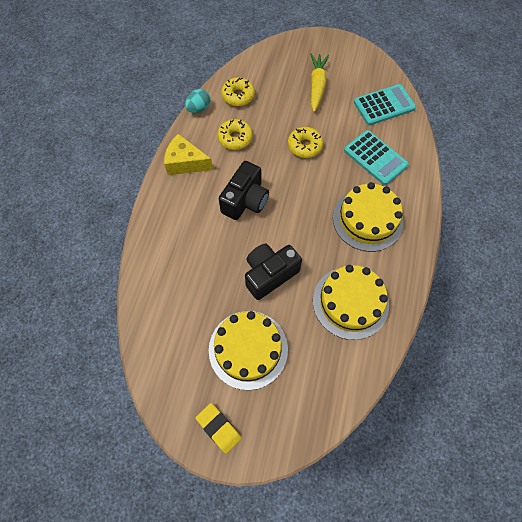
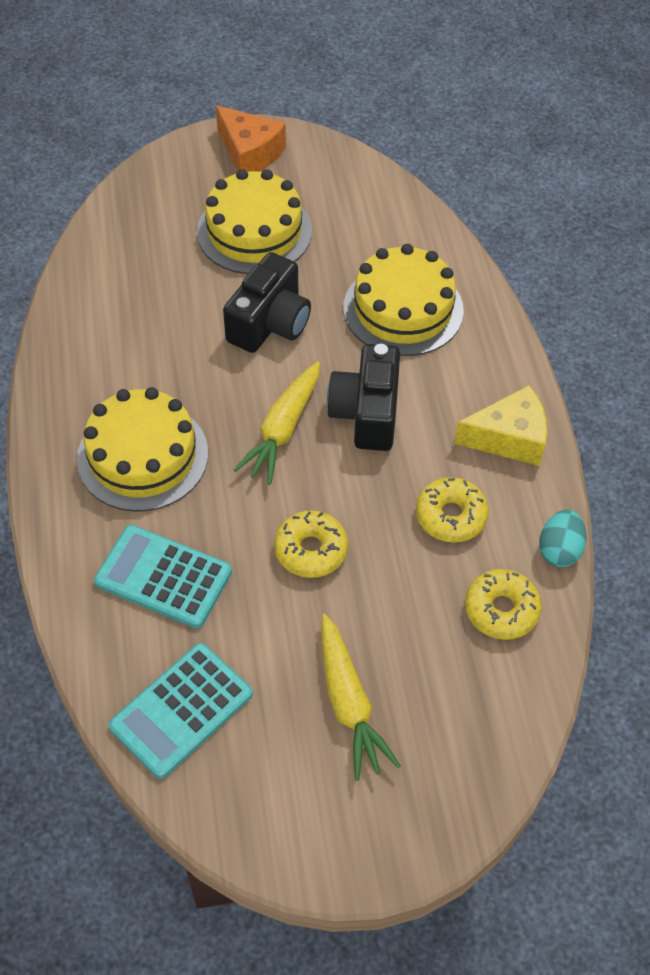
camera: 155 degrees right, 10 degrees down
yellow eraser [196,403,242,454] -> orange cheese [216,105,286,172]
yellow cake [313,265,389,340] -> yellow cake moved to [343,244,464,356]
none -> yellow carrot [233,361,320,484]

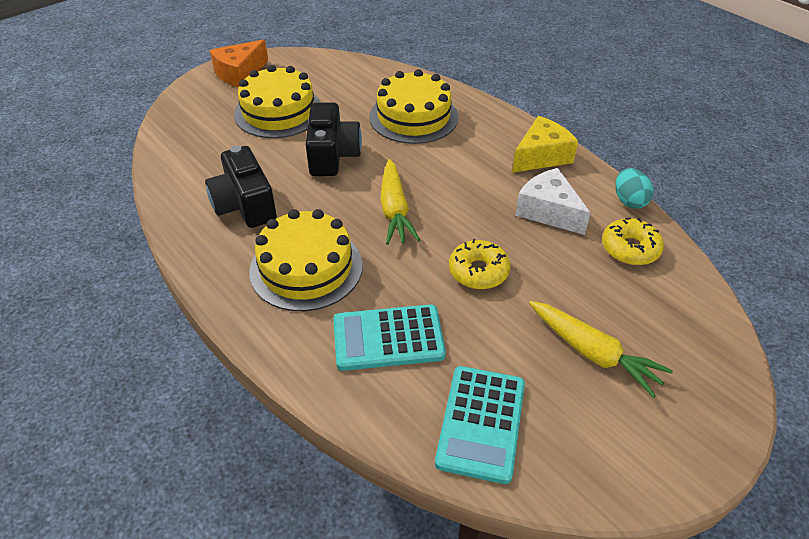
camera: 30 degrees left, 10 degrees down
orange cheese [216,105,286,172] -> orange cheese turned 120 degrees clockwise [210,39,268,88]
black camera [327,344,400,451] -> black camera moved to [205,146,277,228]
yellow donut [416,477,489,543] -> white cheese [515,168,591,235]

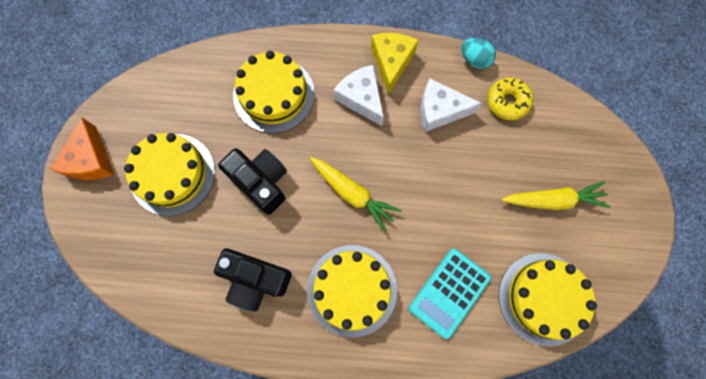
camera: 45 degrees left, 30 degrees up
turquoise calculator [435,366,525,484] -> yellow cake [499,253,597,346]
yellow donut [449,239,510,289] -> none
none -> white cheese [334,65,384,126]

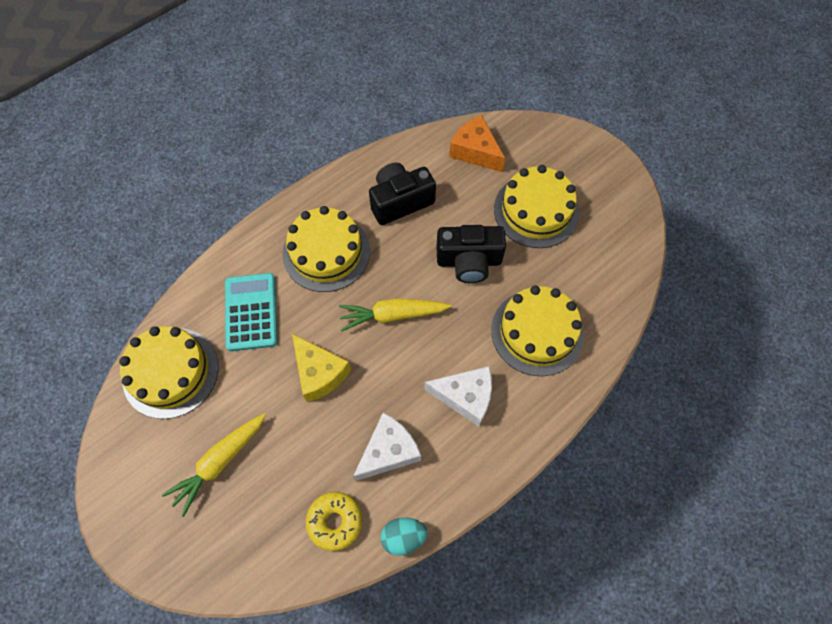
camera: 135 degrees right, 10 degrees down
orange cheese [51,118,114,180] -> orange cheese moved to [449,115,505,172]
yellow cheese [371,33,419,94] -> yellow cheese moved to [292,334,351,402]

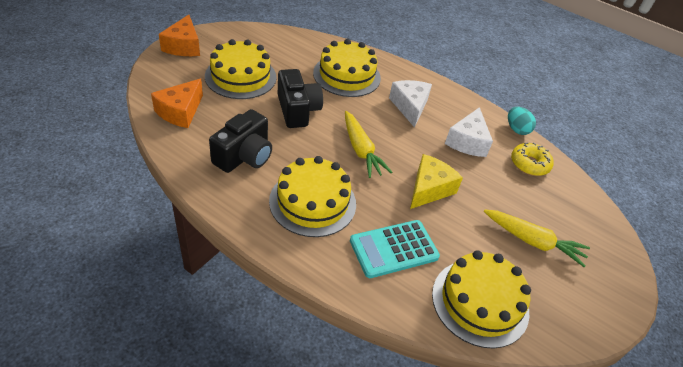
camera: 110 degrees left, 20 degrees down
white cheese [353,413,421,481] -> white cheese turned 105 degrees counterclockwise [445,107,493,157]
black camera [369,163,436,225] -> black camera turned 105 degrees counterclockwise [209,109,272,173]
none -> orange cheese [159,15,200,56]

